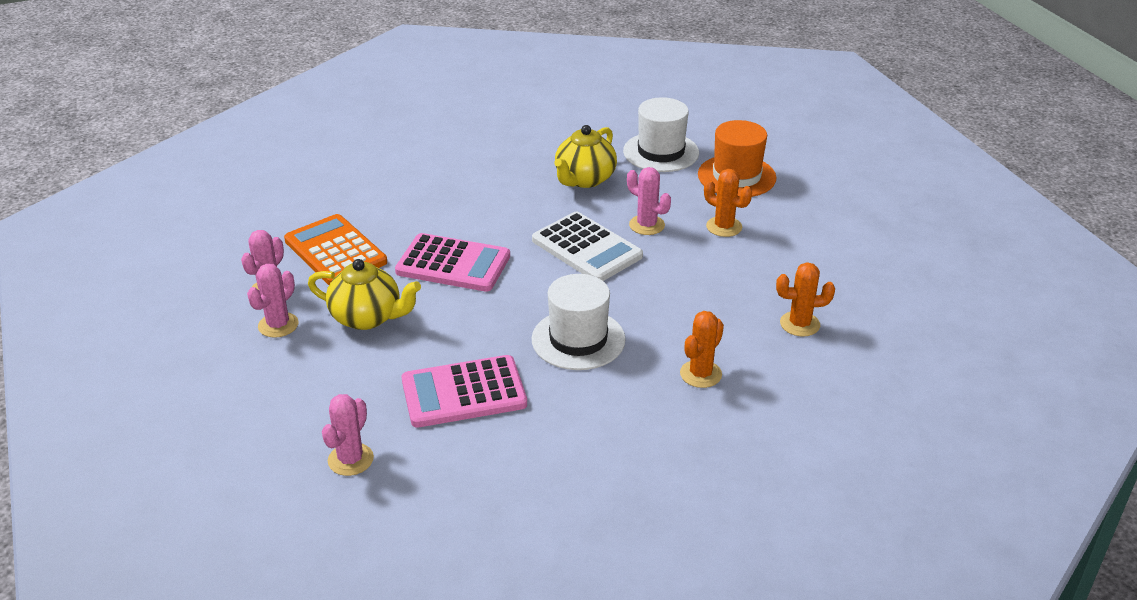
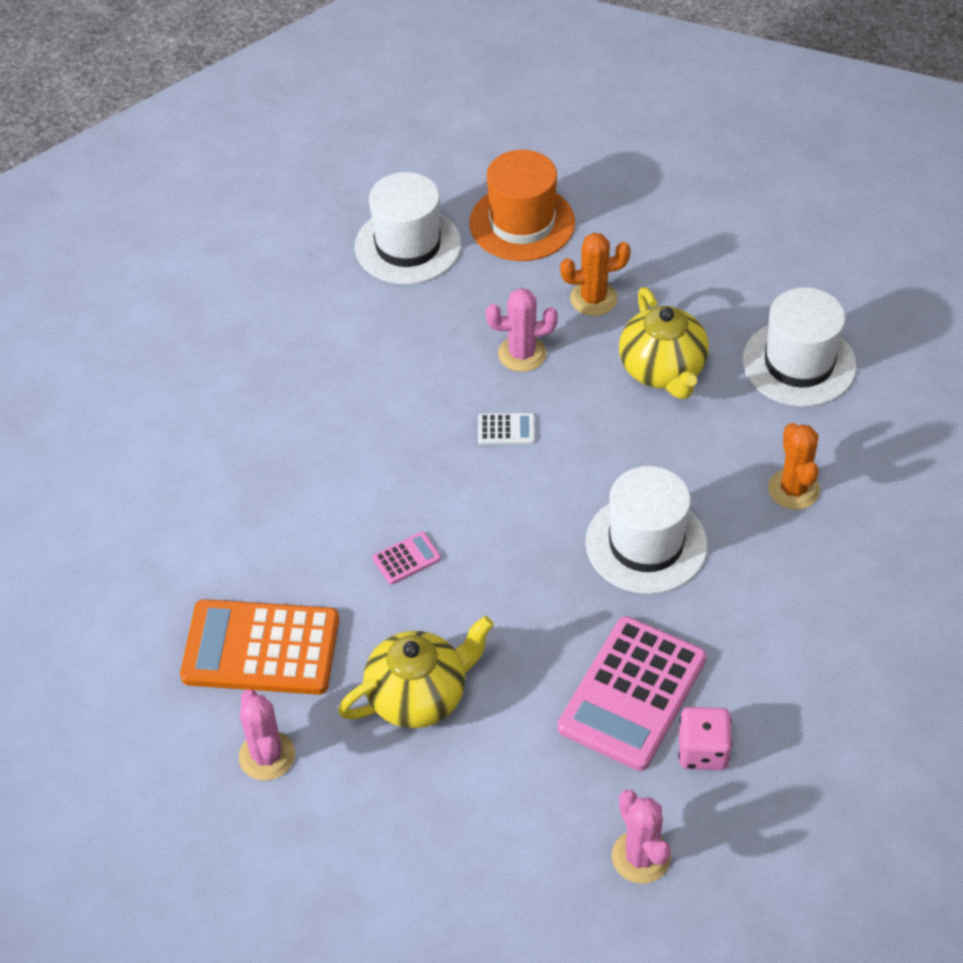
camera: 45 degrees left, 15 degrees up
pink cactus [247,263,299,338] -> none
pink calculator [395,233,510,292] -> pink calculator [372,532,441,585], size x0.42
white calculator [532,212,643,281] -> white calculator [478,413,535,445], size x0.42
yellow teapot [554,125,617,188] -> yellow teapot moved to [619,287,709,399]
orange cactus [776,262,835,337] -> white hat [742,288,857,407]
none -> pink dice [678,707,732,770]

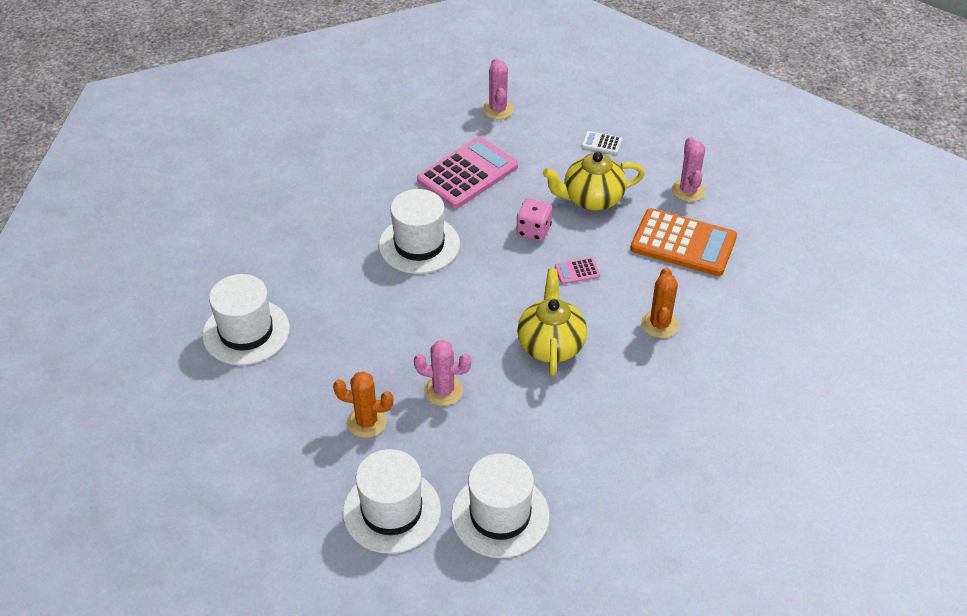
camera: 165 degrees left, 5 degrees down
orange hat [469,150,575,261] -> white hat [343,449,441,554]
white calculator [478,413,535,445] -> white calculator moved to [582,131,622,154]
yellow teapot [619,287,709,399] -> yellow teapot moved to [517,269,587,376]
pink dice [678,707,732,770] -> pink dice moved to [516,198,552,241]
orange cactus [768,423,820,510] -> orange cactus moved to [641,268,679,338]

